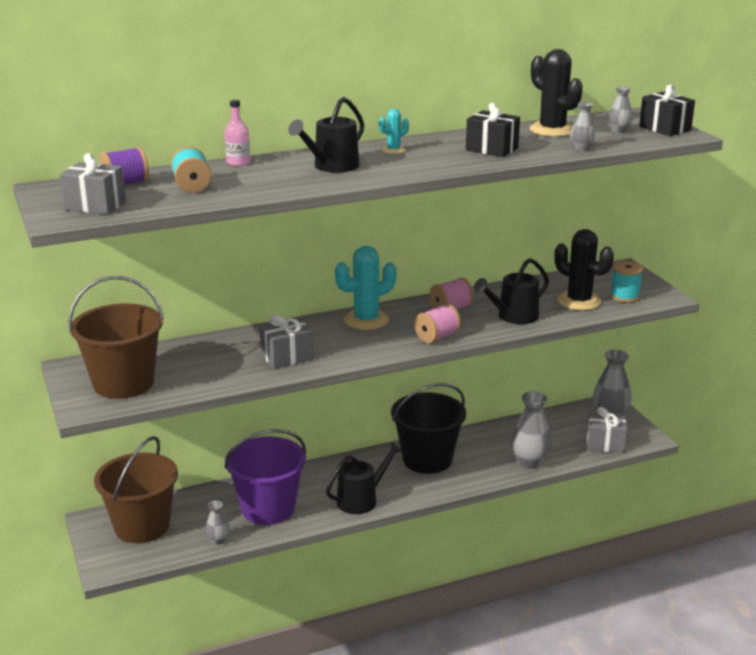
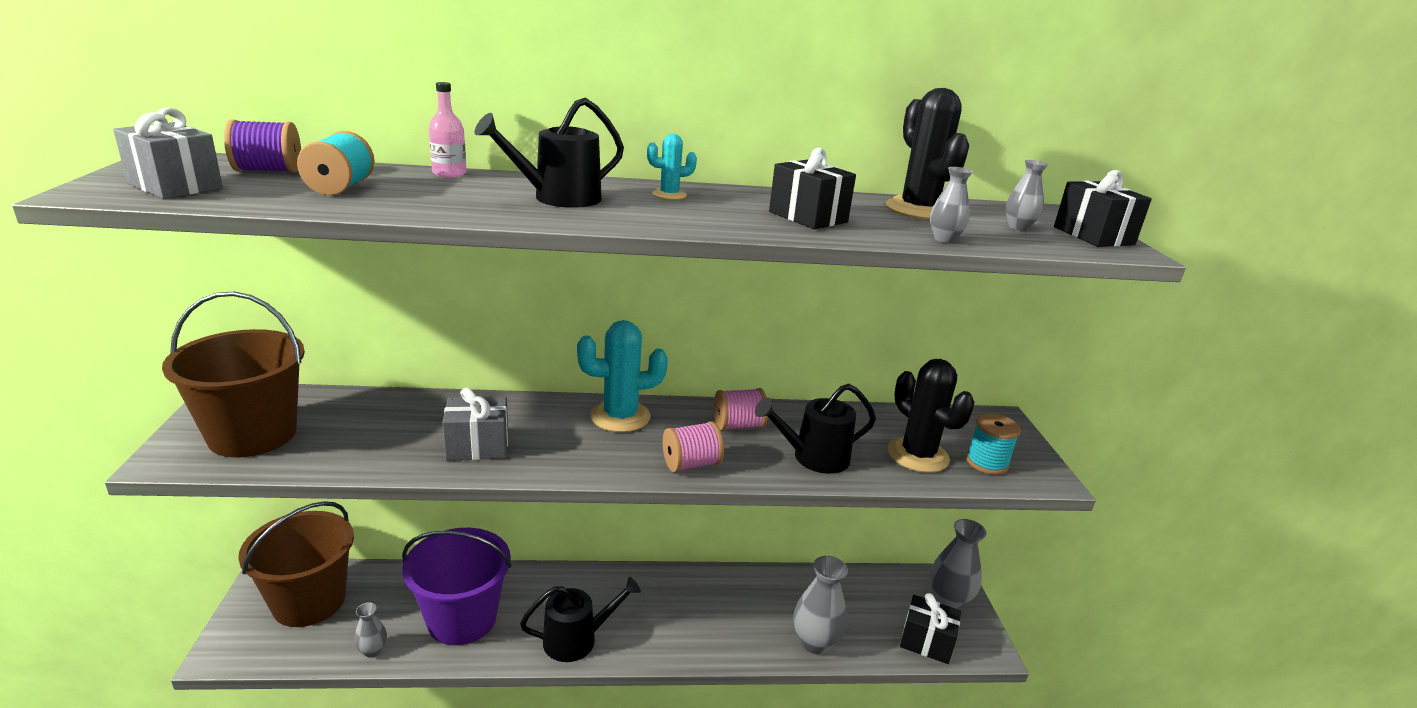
camera: 15 degrees right, 0 degrees up
black bucket [391,383,466,474] -> none
grey gift [586,407,627,453] -> black gift [900,593,961,664]

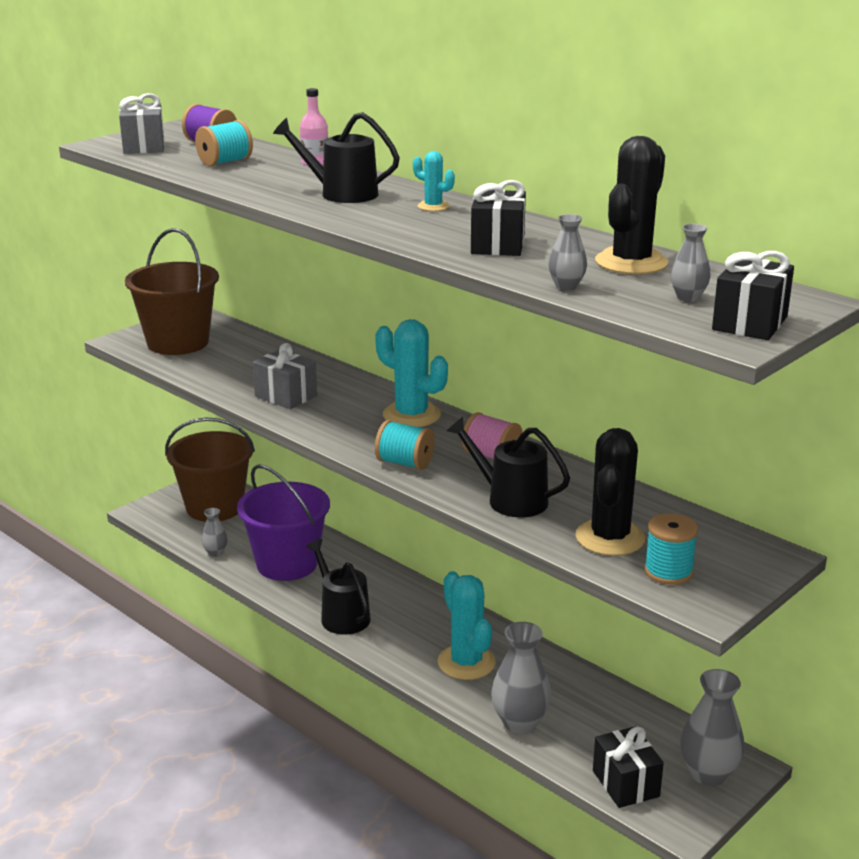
camera: 50 degrees right, 0 degrees up
black watering can [520,577,641,662] -> black watering can turned 150 degrees counterclockwise [306,539,371,635]
pink spool [663,421,724,473] -> turquoise spool [375,420,435,470]
none -> turquoise cactus [438,571,496,680]

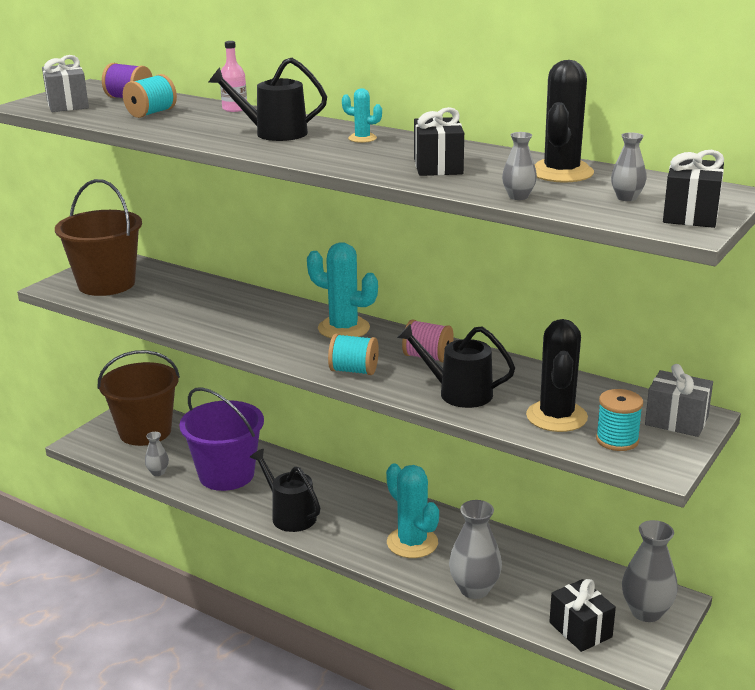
camera: 10 degrees left, 0 degrees up
grey gift [252,343,317,409] -> grey gift moved to [645,364,713,437]

